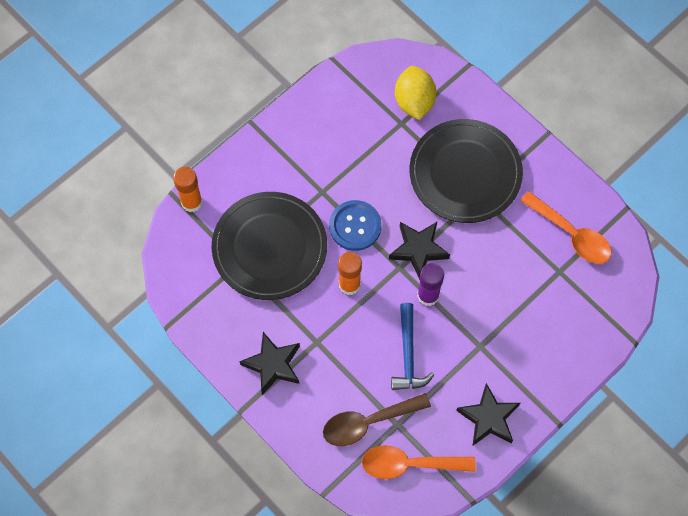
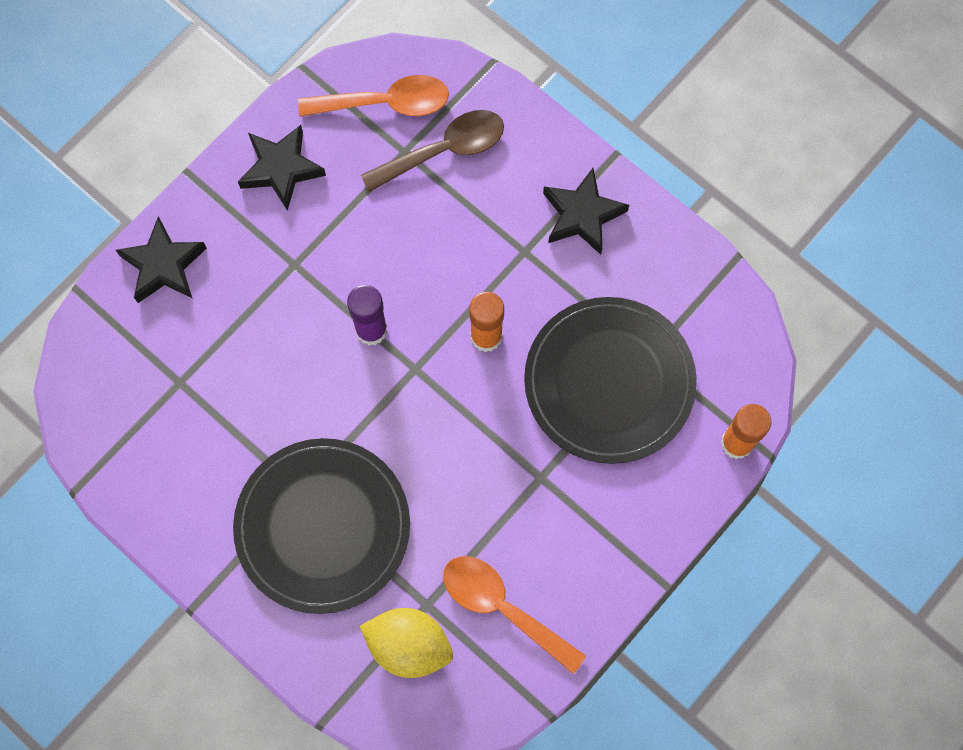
camera: 175 degrees right, 5 degrees up
blue button [329,200,381,251] -> none
black star [389,222,450,280] -> black star moved to [116,216,207,303]
blue hammer [391,303,434,390] -> none
yellow lemon [395,66,436,120] -> yellow lemon turned 60 degrees counterclockwise [360,608,453,678]
orange spoon [520,191,611,264] -> orange spoon moved to [443,556,586,674]

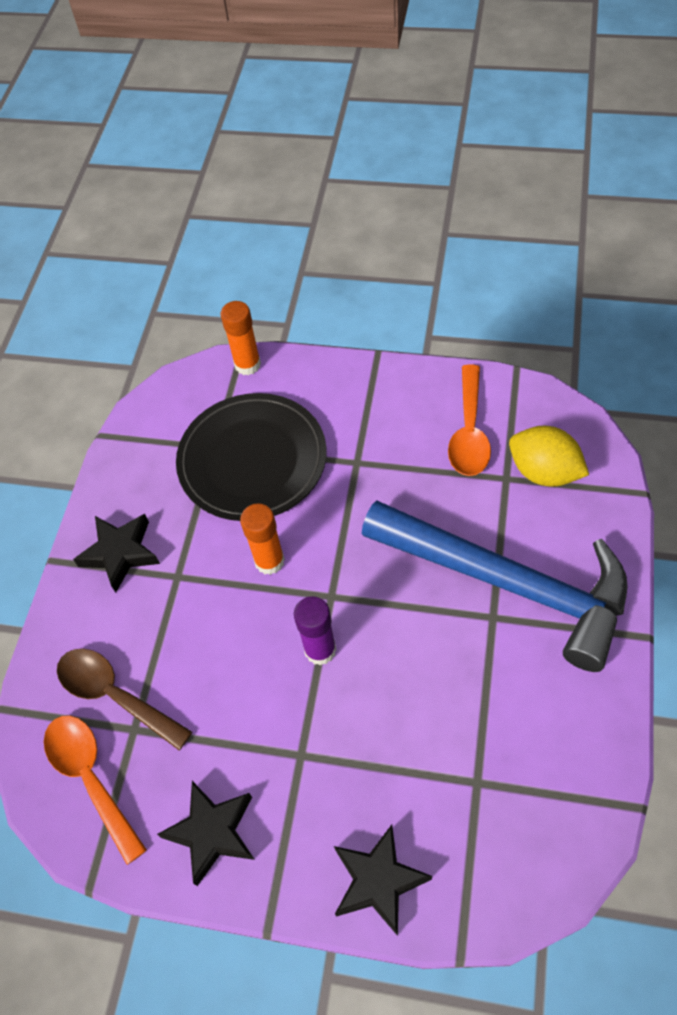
camera: 115 degrees left, 15 degrees down
black plate [233,438,410,614] -> blue hammer [362,500,628,672]
yellow lemon [360,608,453,678] -> yellow lemon turned 45 degrees counterclockwise [509,426,589,487]

